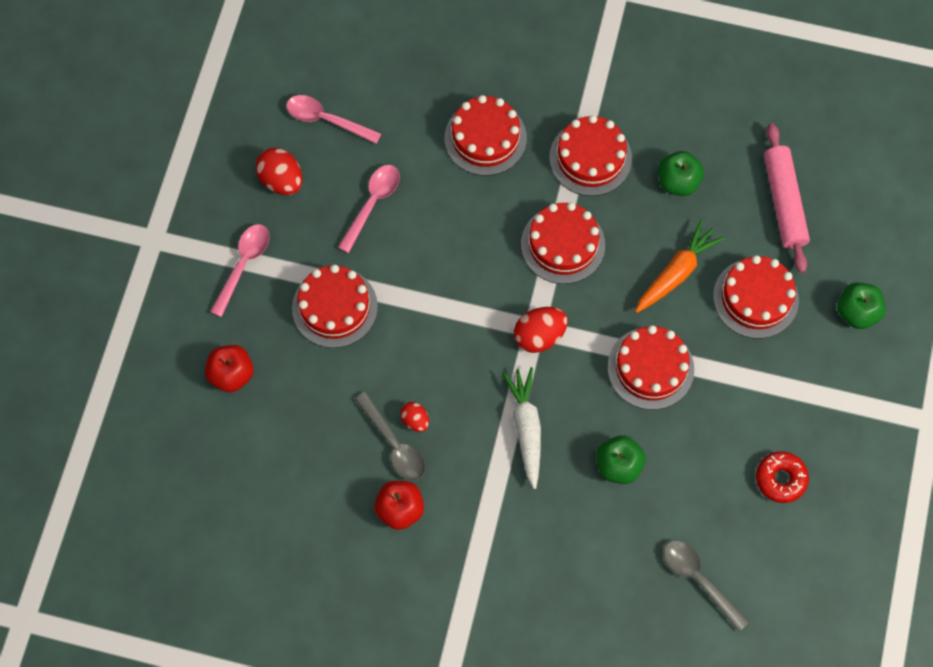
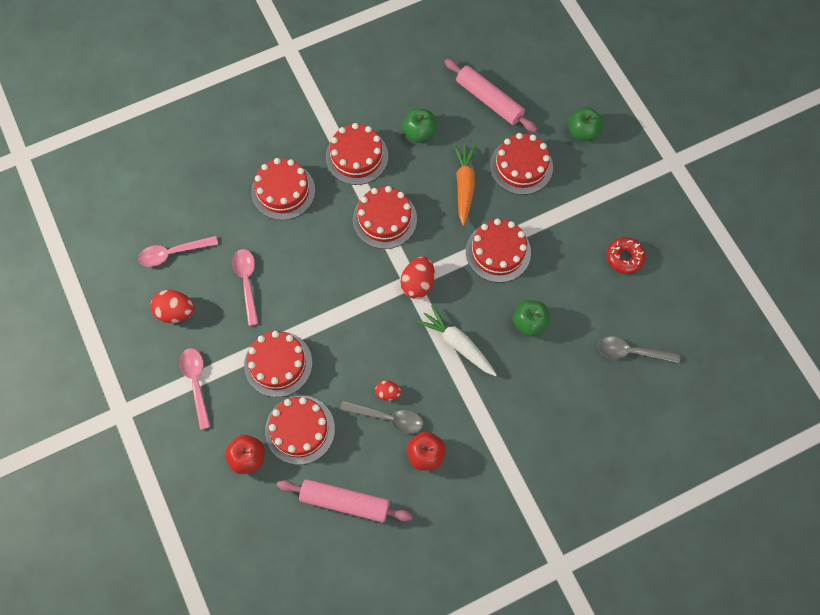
camera: 40 degrees left, 0 degrees up
none -> red cake [265,396,335,465]
none -> pink rolling pin [277,479,413,523]

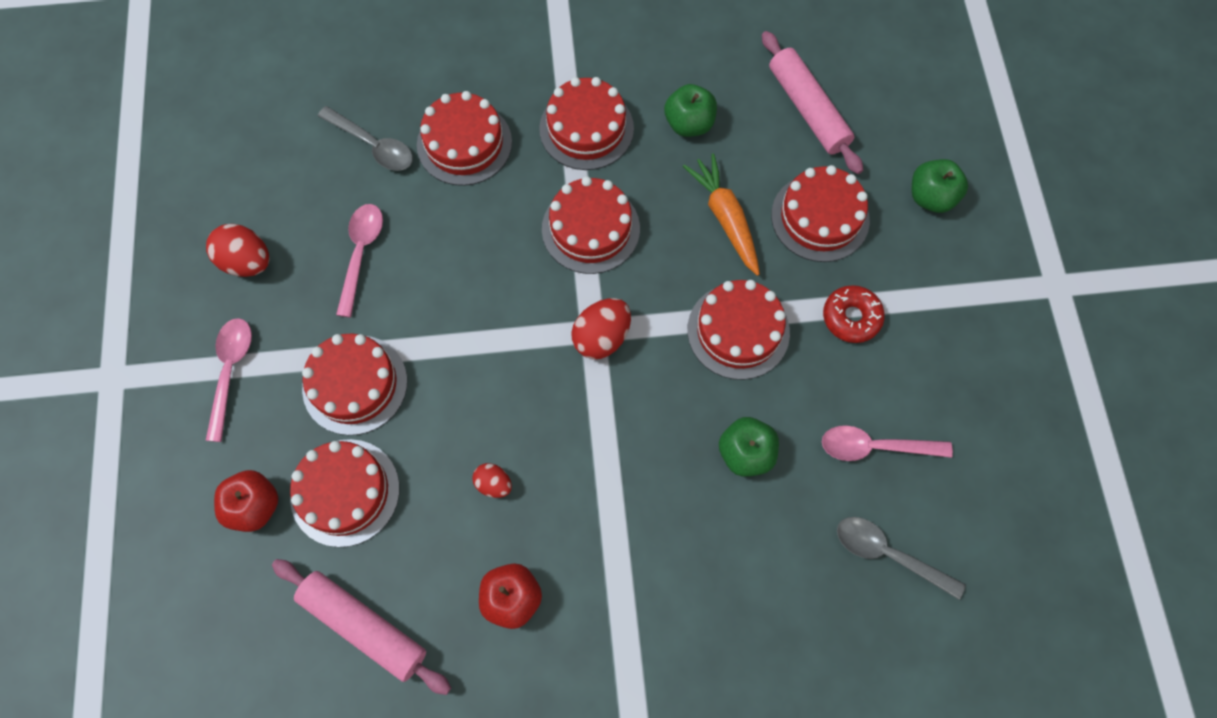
camera: 20 degrees right, 0 degrees up
pink spoon [138,236,218,267] -> pink spoon moved to [822,425,953,461]
grey spoon [340,400,423,434] -> grey spoon moved to [318,106,413,171]
white carrot [416,305,497,376] -> none
orange carrot [454,143,476,226] -> orange carrot turned 45 degrees counterclockwise [683,153,760,276]
red donut [606,237,646,274] -> red donut moved to [823,285,885,343]

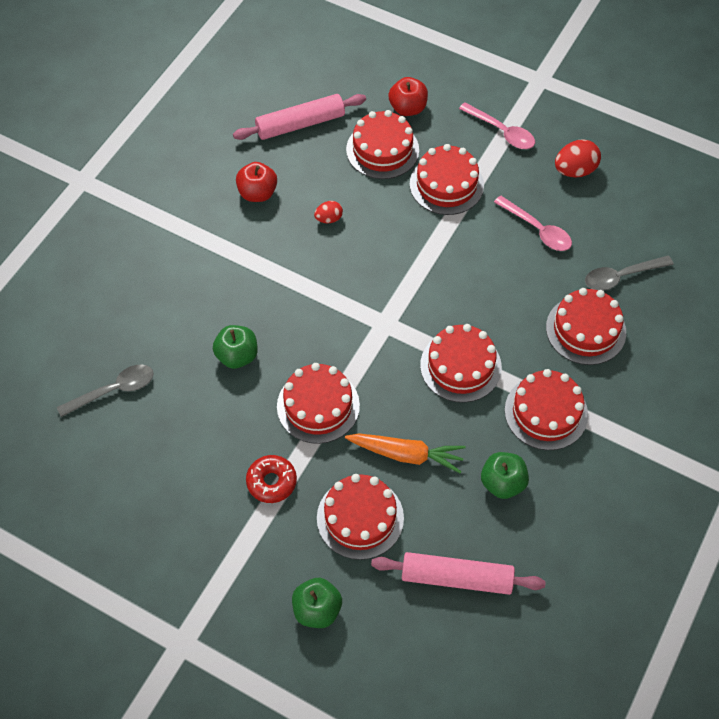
camera: 125 degrees right, 10 degrees down
red egg [571,298,631,359] -> none
pink spoon [822,425,953,461] -> none

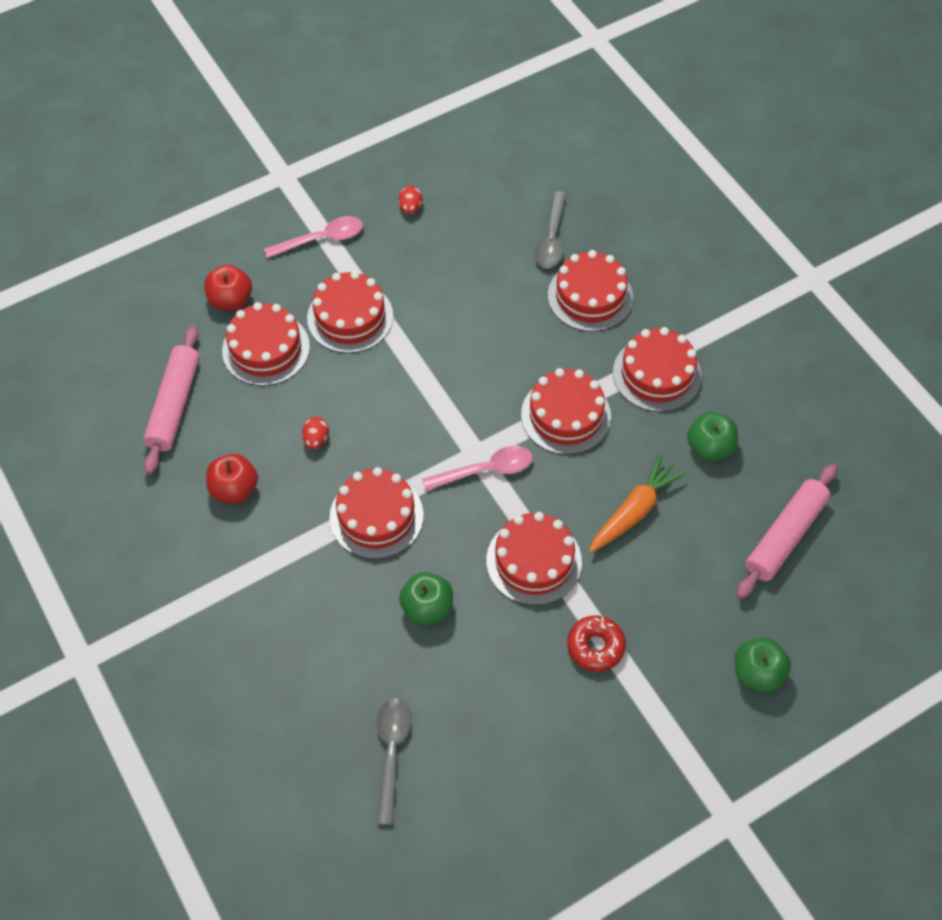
camera: 60 degrees left, 0 degrees up
red cake [317,474,404,560] -> red cake moved to [330,467,424,559]
pink spoon [494,195,572,251] -> pink spoon moved to [422,446,533,491]
red egg [555,140,601,178] -> red egg [399,186,422,214], size x0.59

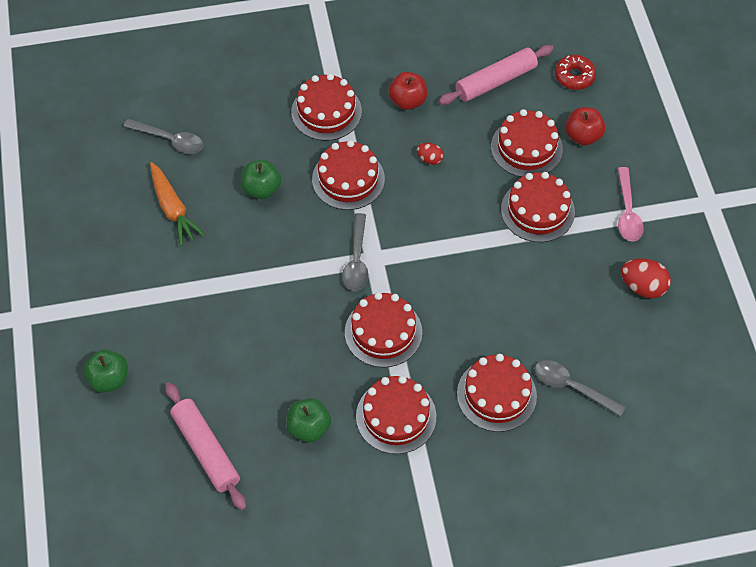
camera: 110 degrees right, 0 degrees up
pink rolling pin [143,325,200,474] -> pink rolling pin turned 60 degrees counterclockwise [438,45,554,105]
red egg [399,186,422,214] -> red egg [621,258,671,298], size x1.69
pink spoon [422,446,533,491] -> grey spoon [342,213,368,291]
red cake [486,512,582,605] -> red cake moved to [291,73,362,141]
red donut [567,615,626,672] -> red donut moved to [555,55,596,90]
orange carrot [589,454,686,553] -> orange carrot moved to [150,162,205,246]

